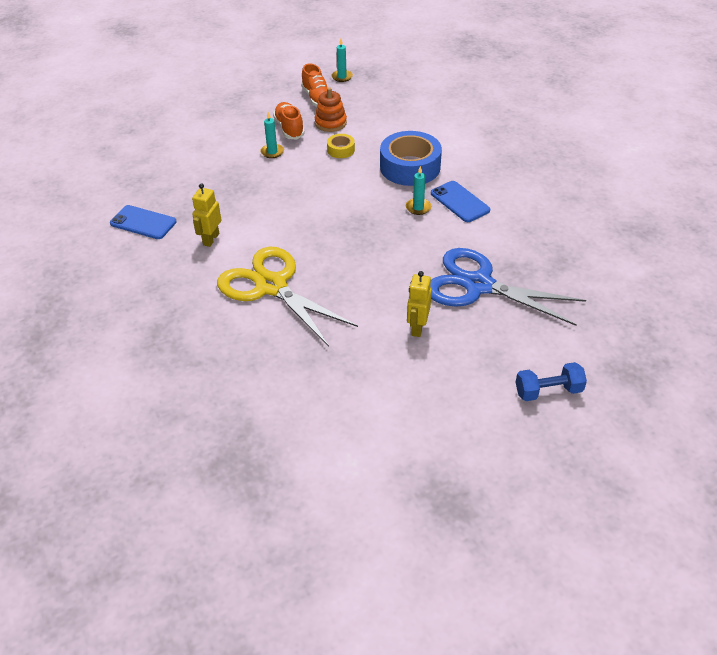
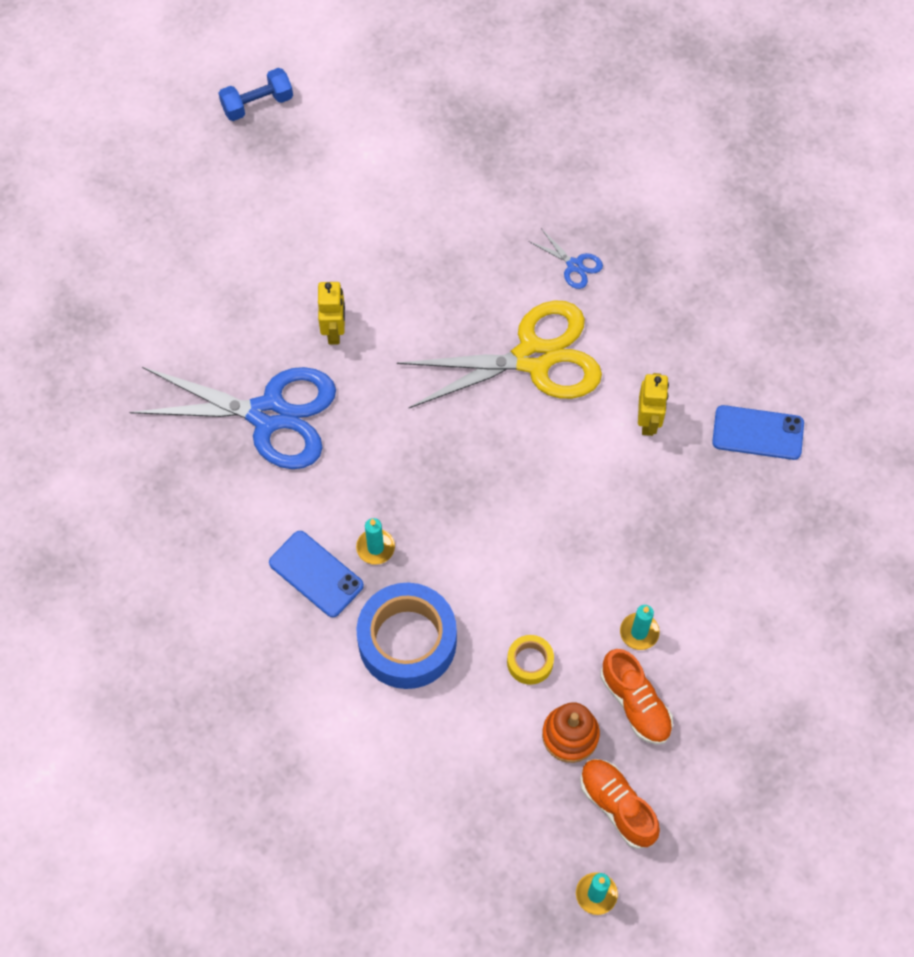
camera: 165 degrees right, 20 degrees up
yellow scissors [217,247,358,346] -> yellow scissors turned 45 degrees counterclockwise [397,300,602,408]
blue dumbbell [516,362,587,401] -> blue dumbbell moved to [218,68,293,121]
none -> blue scissors [529,228,603,289]

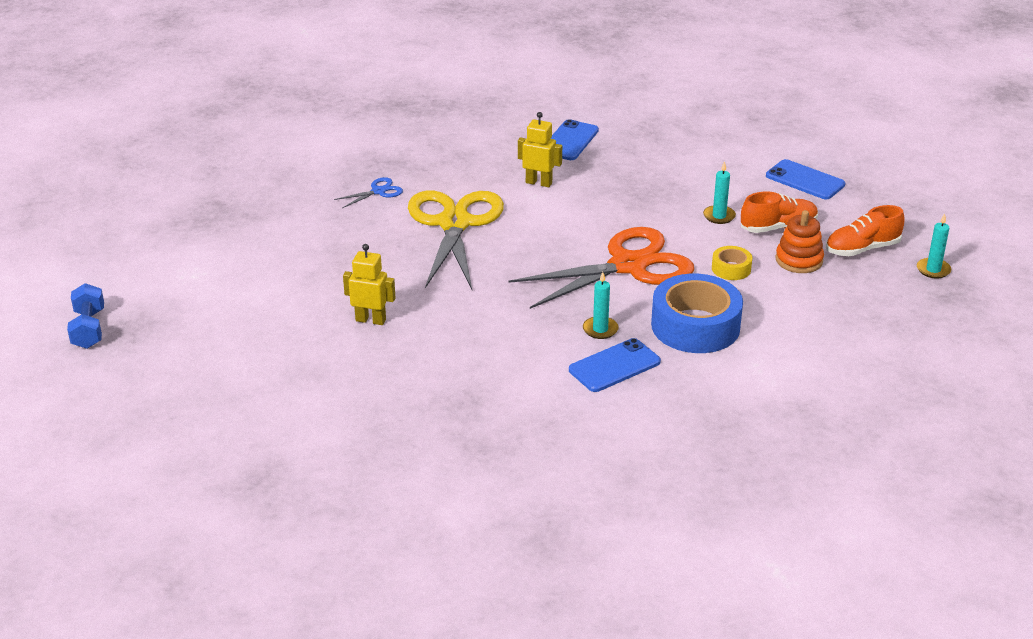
camera: 75 degrees left, 30 degrees down
blue scissors [129,367,336,469] -> none
none -> orange scissors [508,227,694,309]
none -> blue phone [766,159,845,199]

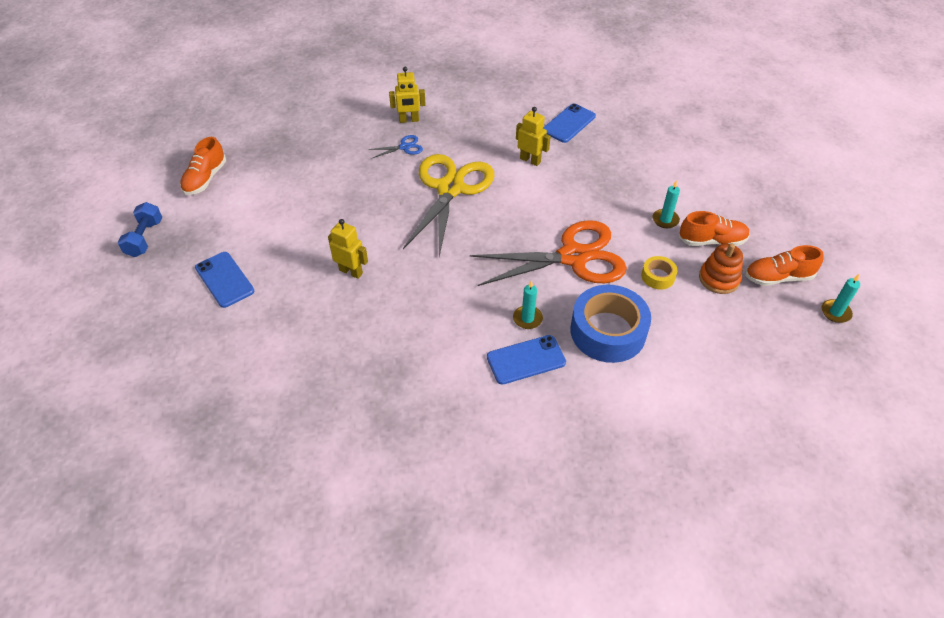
camera: 15 degrees right, 15 degrees up
blue phone [766,159,845,199] -> blue phone moved to [195,252,255,308]
none -> orange shoe [180,137,226,195]
none -> yellow robot [389,67,426,123]

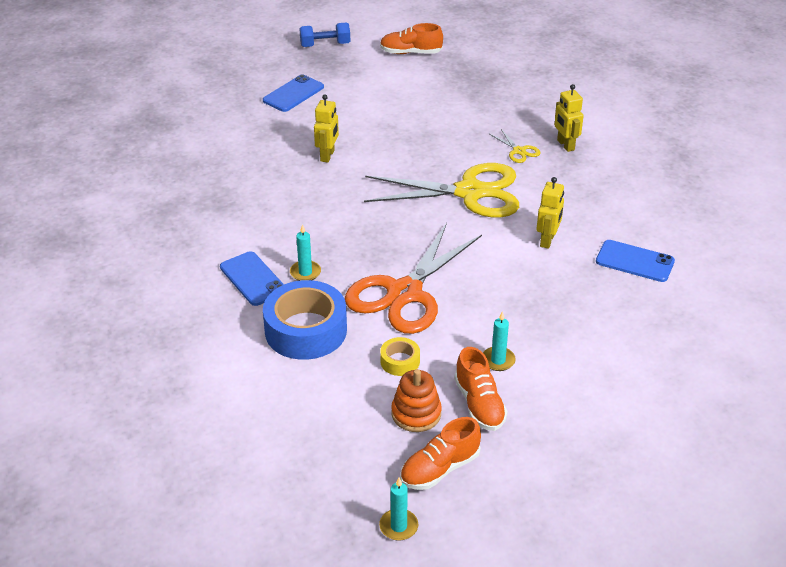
camera: 75 degrees right, 10 degrees down
blue scissors [368,135,423,159] -> yellow scissors [490,129,540,163]
orange scissors [470,220,627,286] -> orange scissors turned 60 degrees clockwise [345,223,482,334]
orange shoe [745,245,824,286] -> orange shoe turned 105 degrees counterclockwise [400,417,481,490]

